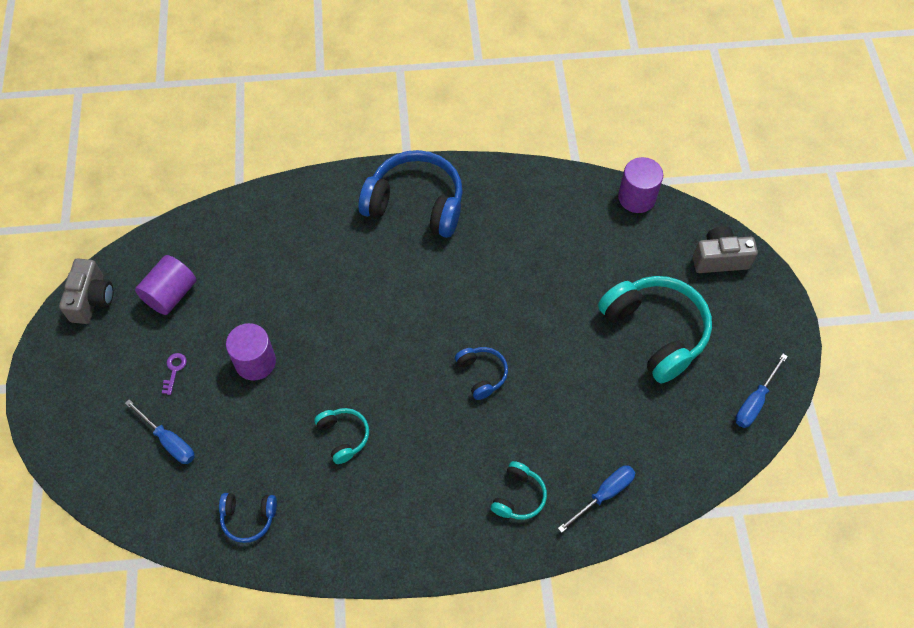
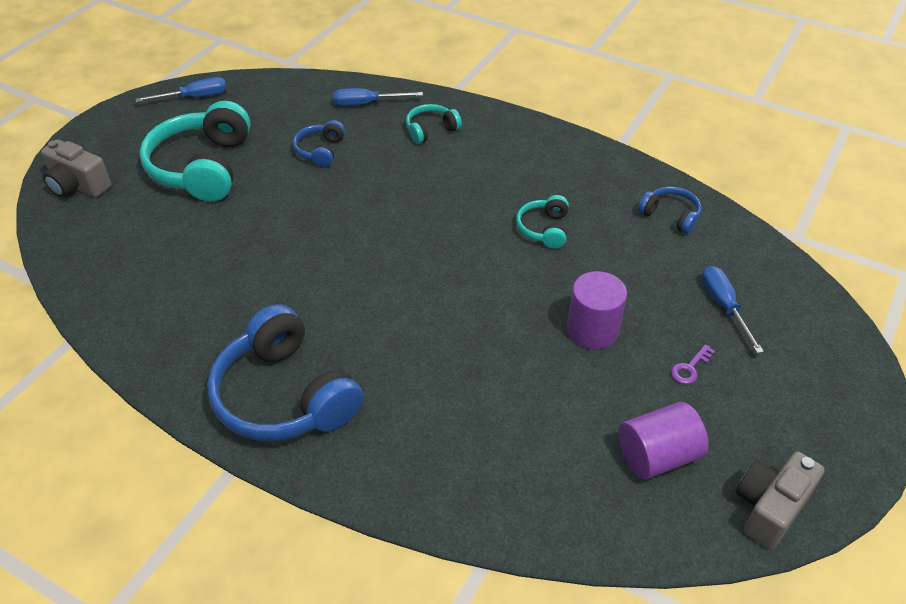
camera: 145 degrees left, 15 degrees down
blue headphones [455,347,508,400] -> blue headphones moved to [293,120,345,167]
purple cylinder [618,157,663,213] -> none

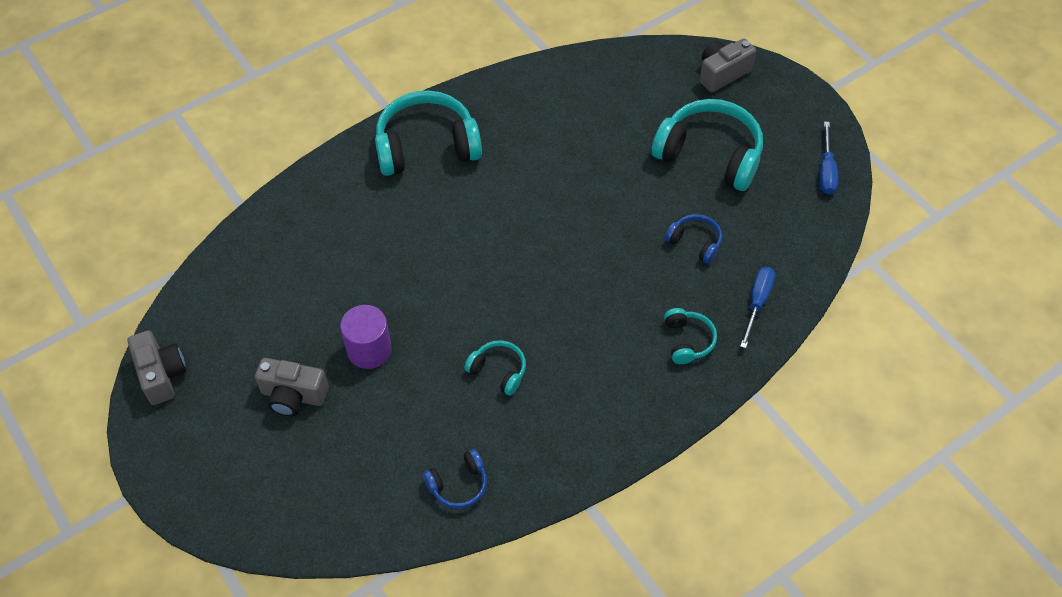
camera: 115 degrees right, 10 degrees up
blue headphones [207,304,363,441] -> turquoise headphones [375,90,482,176]
purple cylinder [618,402,709,480] -> none
purple key [671,344,715,384] -> grey camera [255,358,329,416]
blue screwdriver [702,266,764,353] -> none

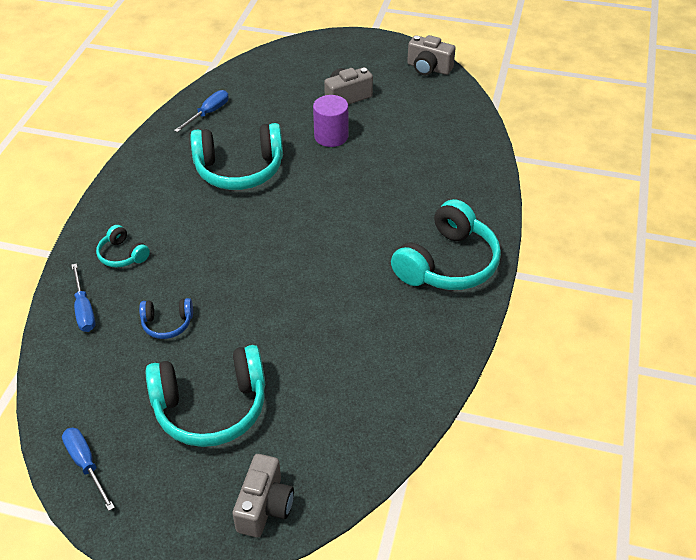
camera: 140 degrees right, 10 degrees down
blue headphones [423,449,487,509] -> blue screwdriver [174,90,229,132]
turquoise headphones [464,340,526,396] -> turquoise headphones [190,123,283,190], size x2.06

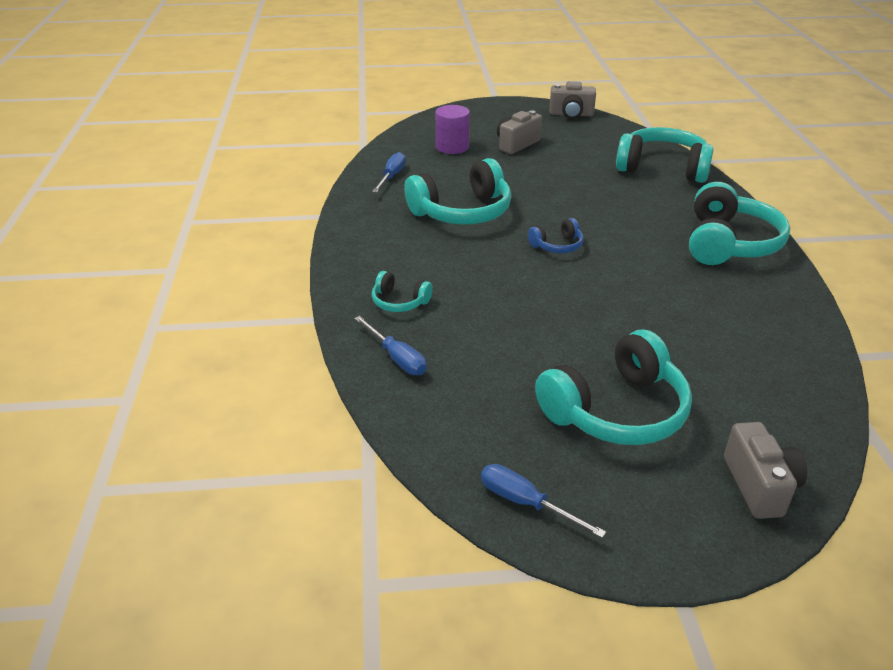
camera: 20 degrees left, 10 degrees down
blue headphones [139,298,193,339] -> blue headphones moved to [528,218,584,253]
purple cylinder [313,95,348,147] -> purple cylinder moved to [436,105,470,154]
none -> turquoise headphones [616,127,714,183]

